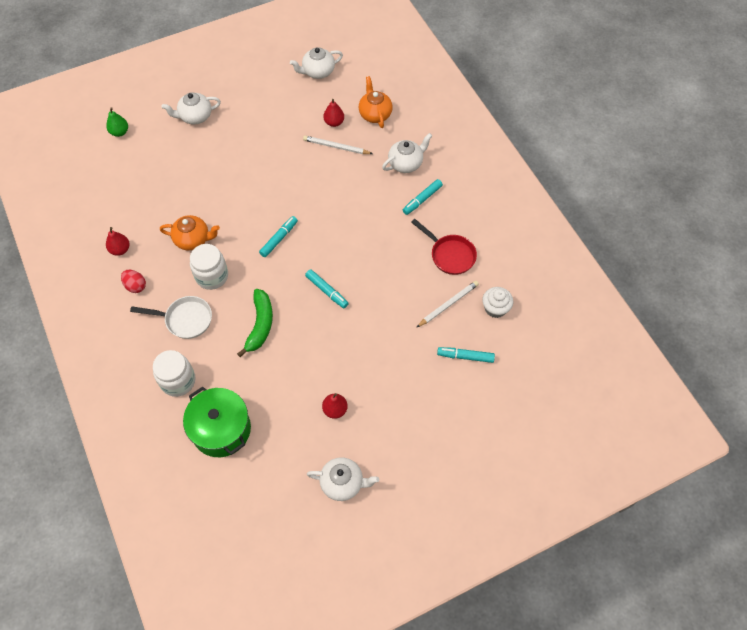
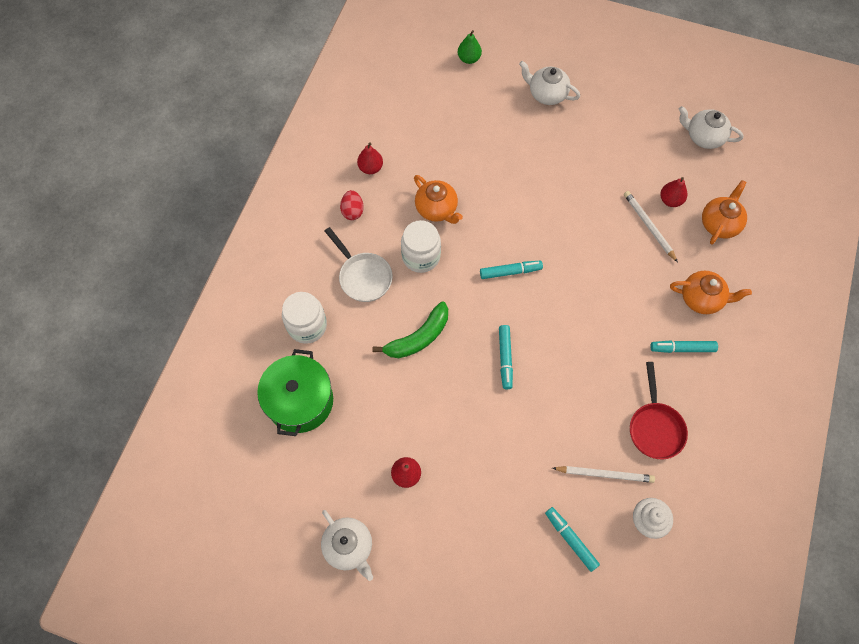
camera: 45 degrees right, 5 degrees up
white teapot [382,133,432,173] -> orange teapot [670,271,752,314]

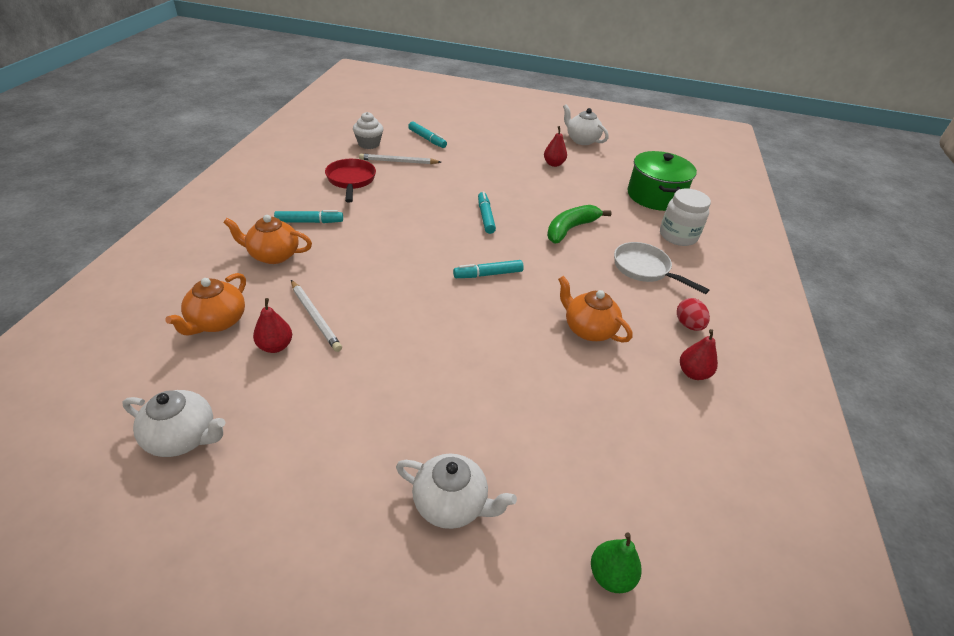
camera: 170 degrees right, 25 degrees down
white jar [401,220,441,273] -> none

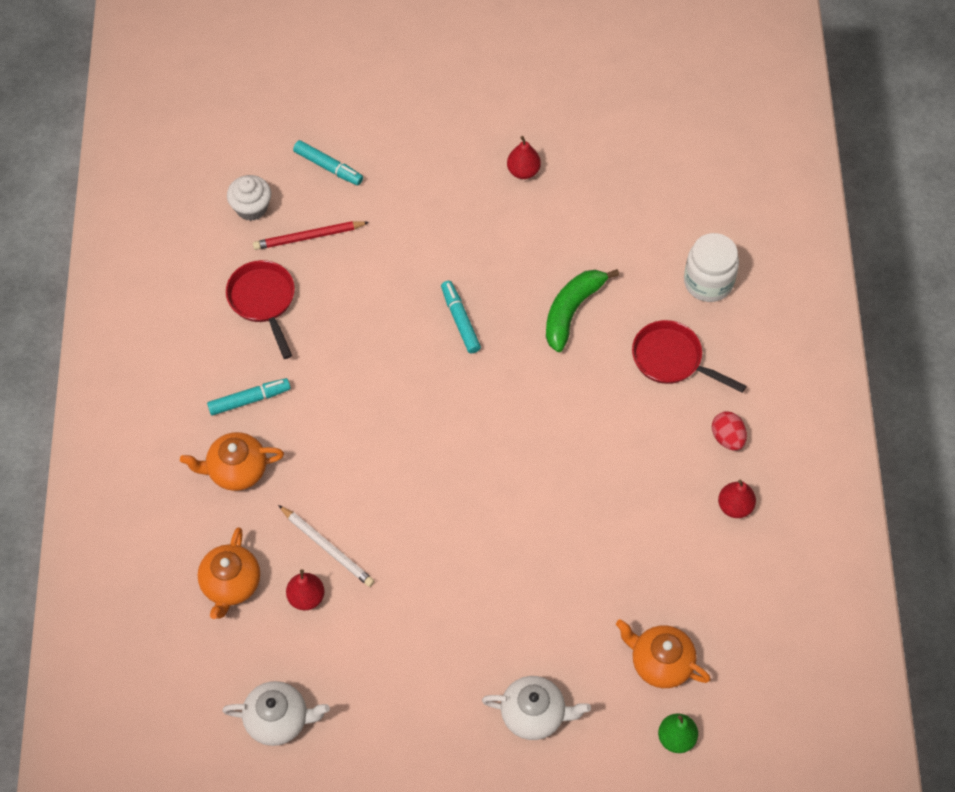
camera: 10 degrees left, 20 degrees up
white pencil [359,153,441,164] -> red pencil [253,221,369,250]
turquoise marker [453,260,524,278] -> none
orange teapot [558,276,632,343] -> orange teapot moved to [616,619,711,688]
white teapot [563,104,609,145] -> none
white pan [614,242,709,294] -> red pan [632,320,746,393]
green pot [628,151,697,211] -> none

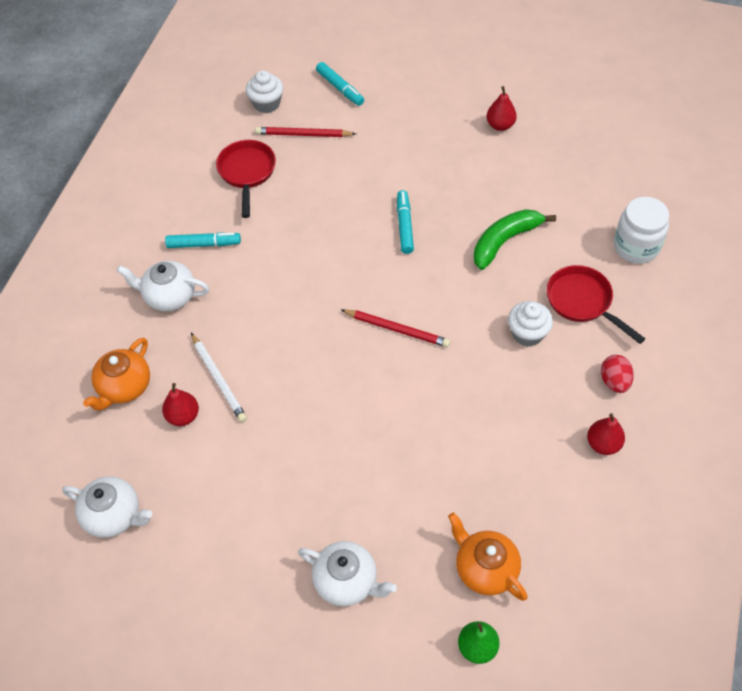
camera: 20 degrees right, 5 degrees down
orange teapot [180,432,284,491] -> white teapot [117,261,209,311]
none -> red pencil [341,309,450,347]
none -> white cupcake [508,301,553,347]

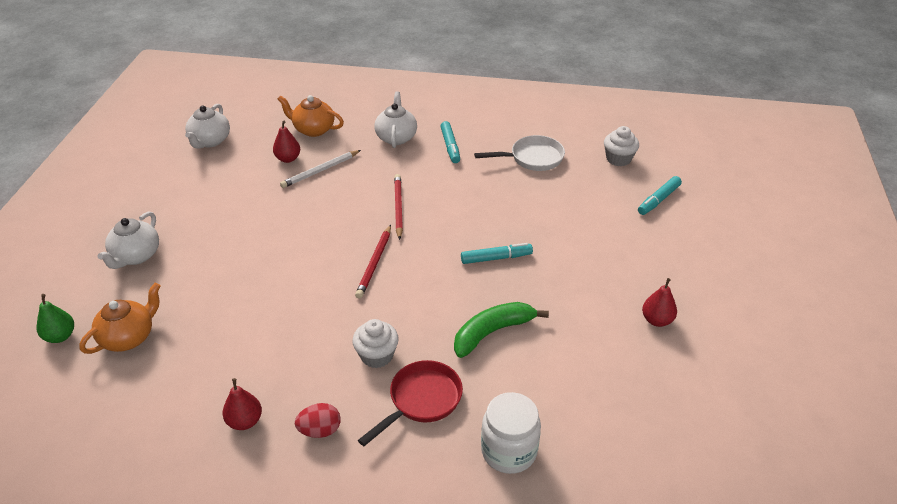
camera: 80 degrees right, 15 degrees down
red pan [216,140,276,218] -> white pan [474,135,565,171]
red pencil [255,127,356,137] -> red pencil moved to [394,174,403,240]
green banana [474,209,556,270] -> green banana turned 75 degrees counterclockwise [454,302,549,358]

